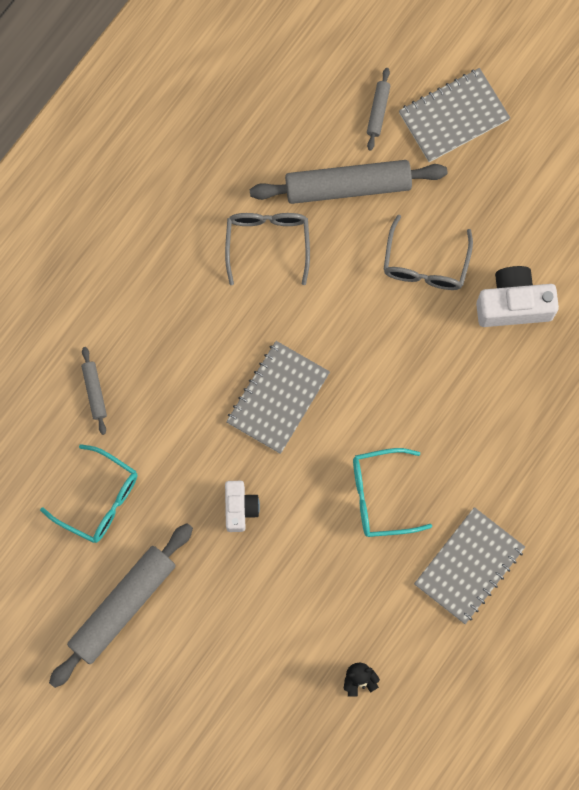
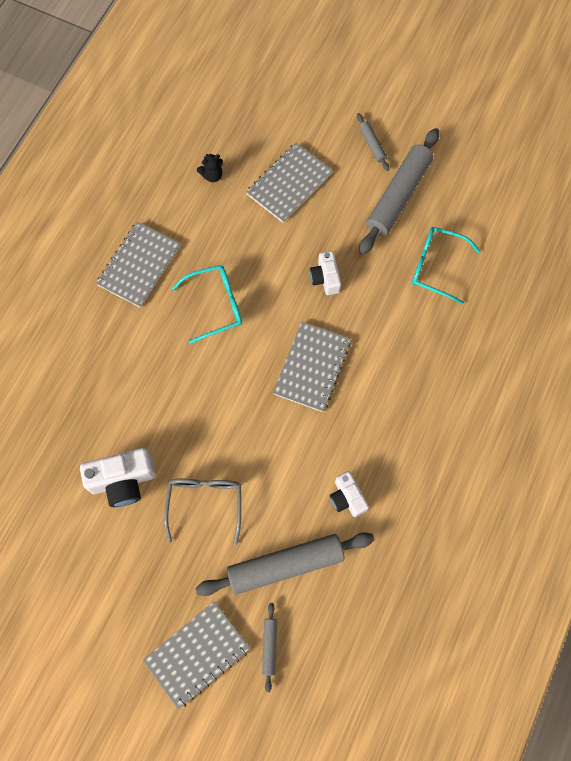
camera: 170 degrees right, 5 degrees down
grey rolling pin [81,347,107,435] -> grey rolling pin moved to [357,113,389,171]
grey glasses [225,213,310,285] -> white camera [330,471,369,517]
none -> grey notebook [246,143,333,223]

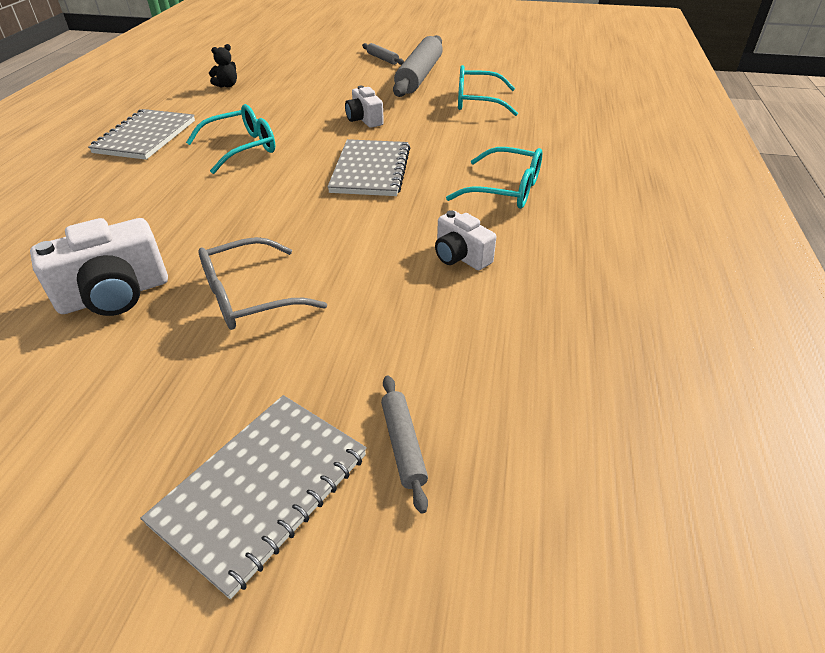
camera: 15 degrees left, 30 degrees down
grey glasses [164,479,241,545] -> grey glasses turned 105 degrees counterclockwise [198,237,327,330]
grey rolling pin [196,532,374,596] -> none
grey notebook [246,143,333,223] -> none
none -> turquoise glasses [446,147,542,209]

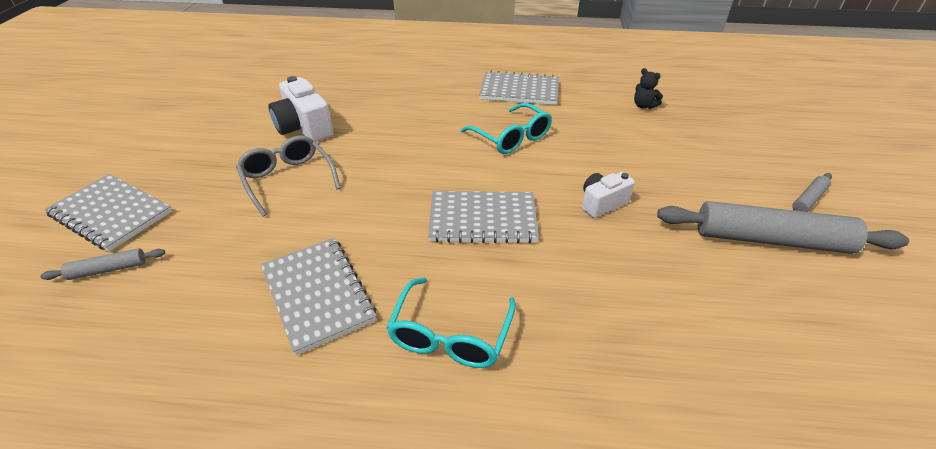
camera: 85 degrees right, 0 degrees up
white camera [435,210,496,270] -> grey notebook [261,238,377,355]
turquoise glasses [458,65,518,116] -> none

